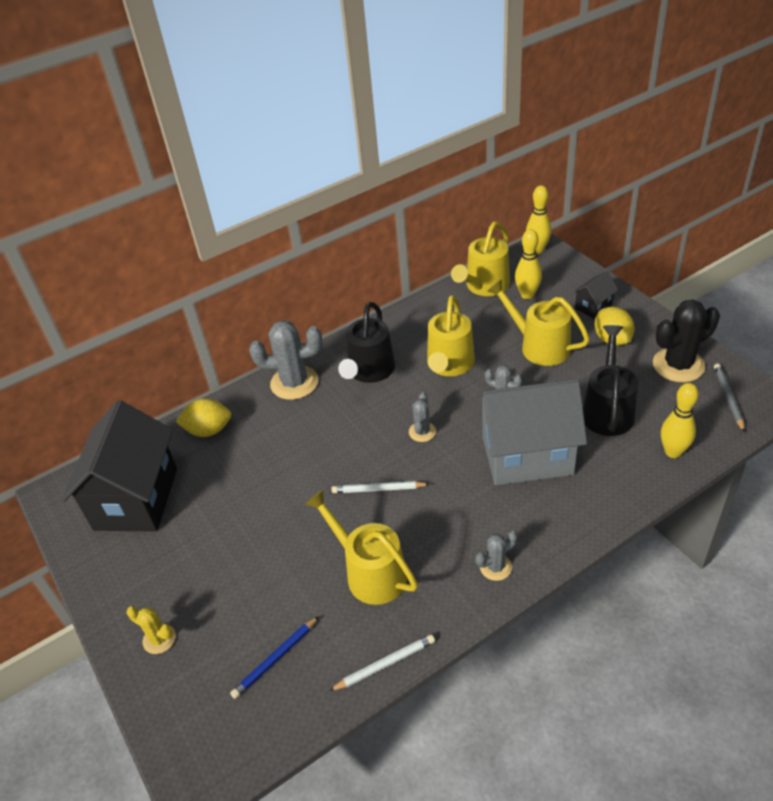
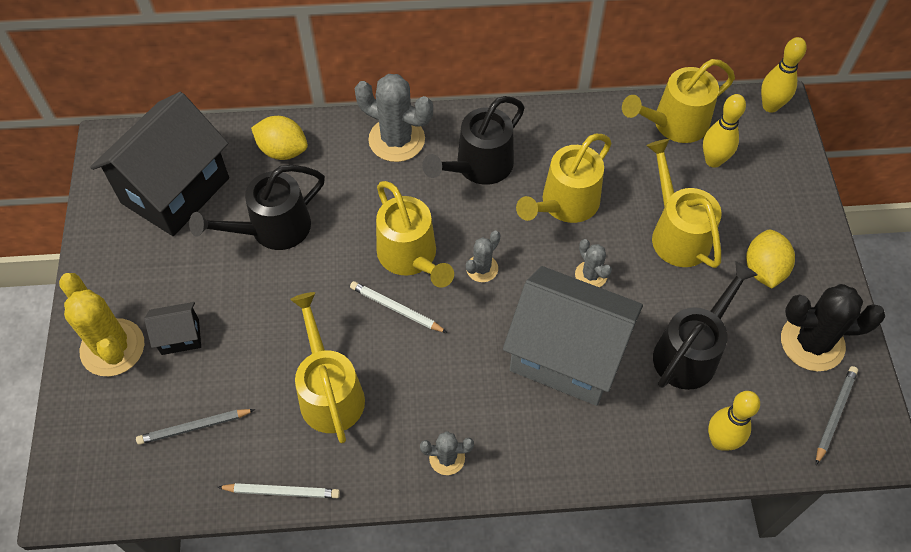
camera: 25 degrees right, 15 degrees up
yellow cactus [127,606,176,654] -> yellow cactus [59,273,144,376], size x1.90
blue pencil [230,616,319,699] -> grey pencil [136,409,255,445]
black house [573,271,618,319] -> black house moved to [144,302,201,355]
none -> black watering can [189,165,325,250]
none -> yellow watering can [376,181,454,288]

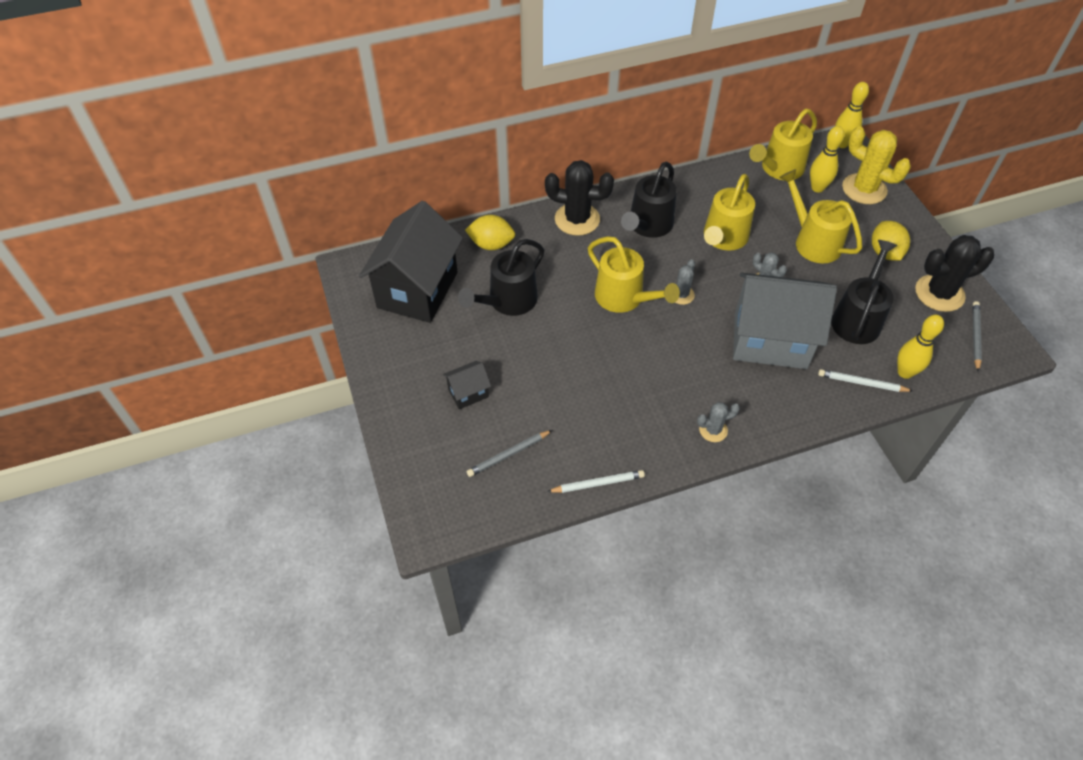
camera: 15 degrees left, 5 degrees down
yellow cactus [59,273,144,376] -> yellow cactus moved to [842,126,911,204]
yellow watering can [290,292,365,443] -> none
white pencil [350,281,447,333] -> white pencil moved to [818,369,913,392]
grey cactus [354,74,433,162] -> black cactus [545,160,614,236]

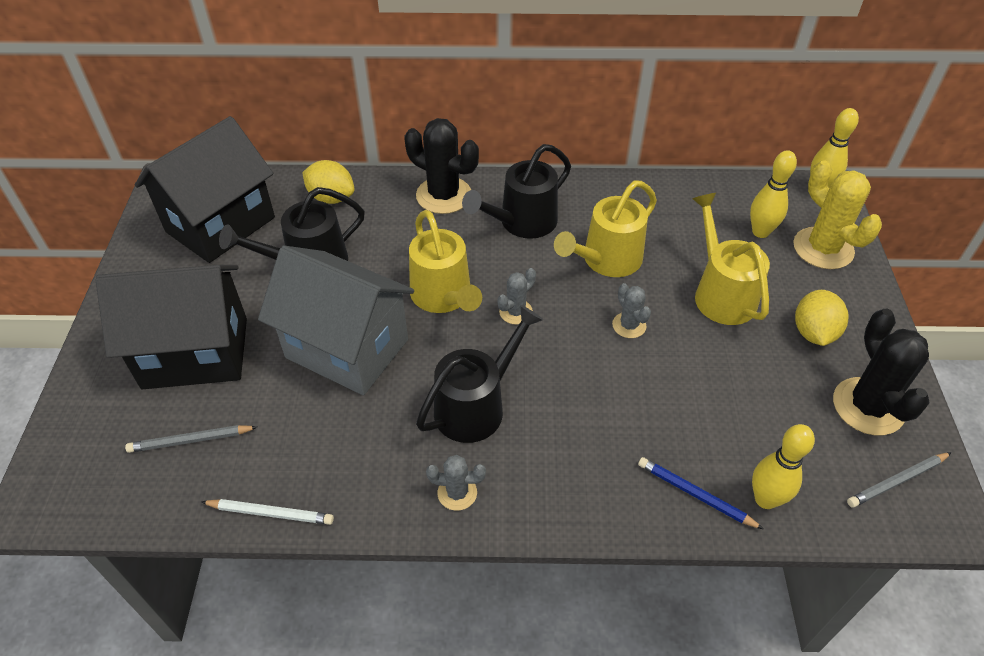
camera: 20 degrees right, 5 degrees down
black house [443,361,491,409] -> black house [95,265,247,389], size x2.32
grey house [733,273,837,369] -> grey house moved to [258,246,414,395]
yellow watering can [749,109,817,181] -> none
white pencil [818,369,913,392] -> blue pencil [638,457,763,529]
black watering can [831,240,897,344] -> black watering can moved to [416,305,543,443]
black cactus [915,235,995,312] -> black cactus turned 75 degrees clockwise [833,309,930,435]
grey pencil [973,301,982,372] -> grey pencil turned 150 degrees counterclockwise [847,452,952,508]

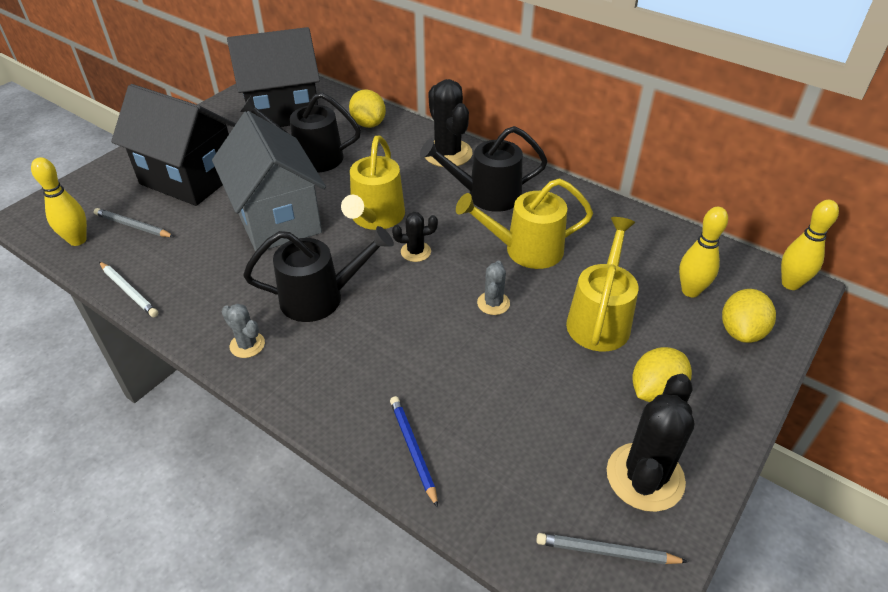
camera: 35 degrees right, 5 degrees down
grey cactus [497,268,536,325] -> black cactus [392,212,438,262]
yellow bowling pin [752,424,815,509] -> yellow bowling pin moved to [31,157,87,246]
yellow cactus [793,160,882,269] -> yellow lemon [722,289,776,343]

